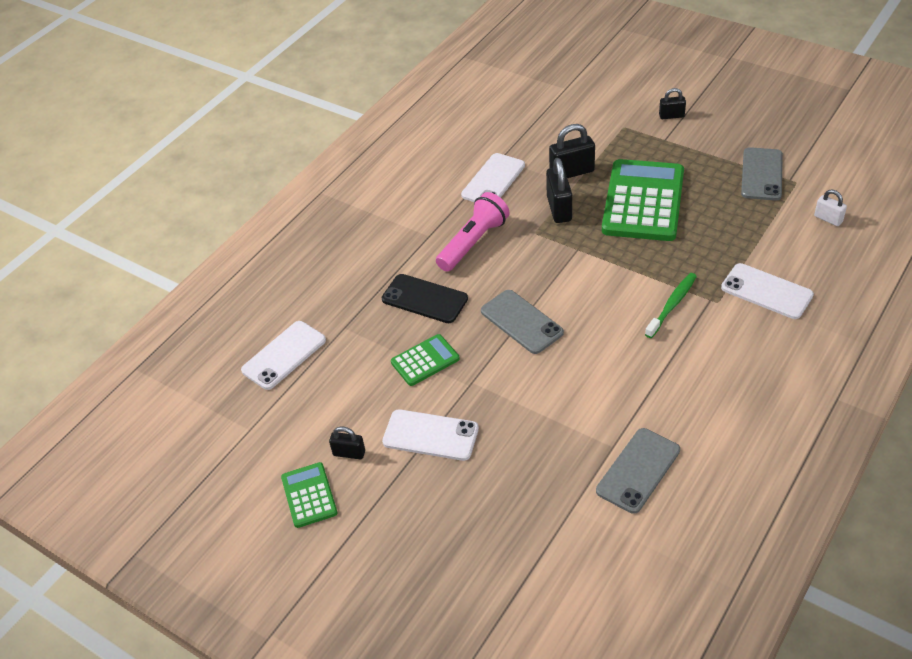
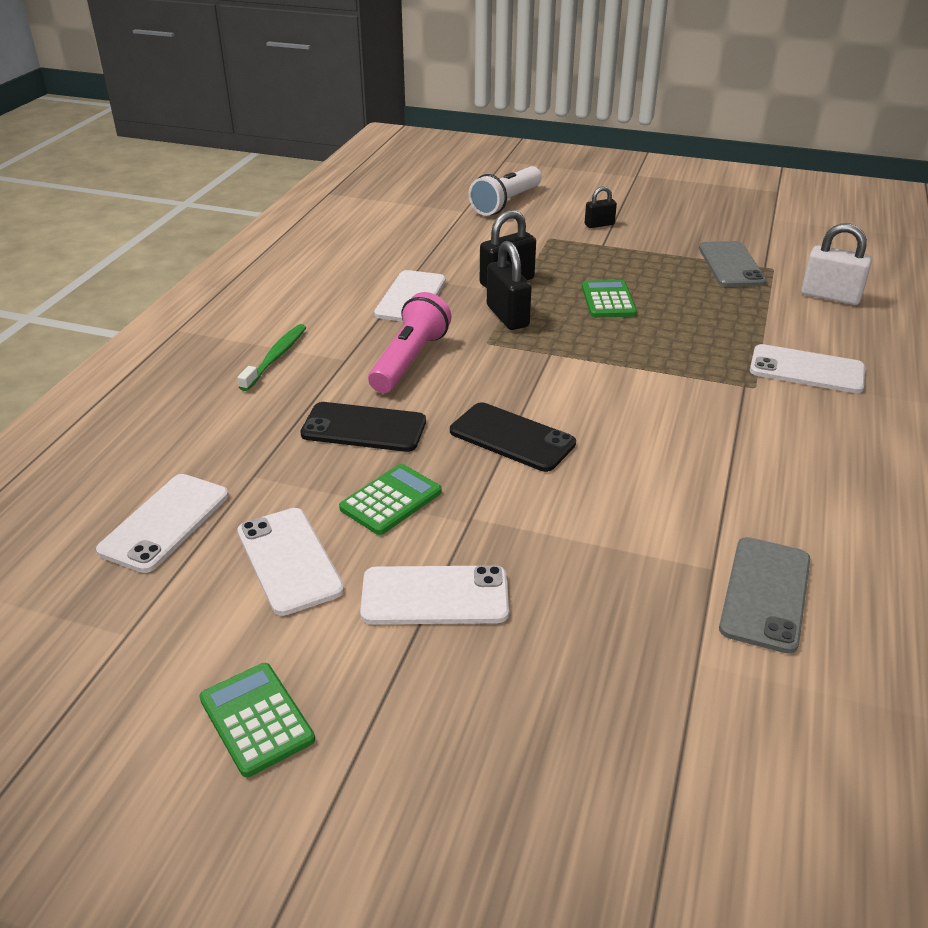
camera: 20 degrees left, 10 degrees down
black padlock [329,427,365,459] -> none
grey phone [481,290,564,354] -> black phone [450,402,576,472]
green calculator [602,159,684,241] -> green calculator [582,280,637,318], size x0.49
green toothbrush [645,273,697,338] -> green toothbrush moved to [237,324,306,391]
white padlock [814,190,847,226] -> white padlock [801,224,872,305], size x1.69
none -> white phone [237,508,344,616]
none -> white flashlight [469,166,542,216]

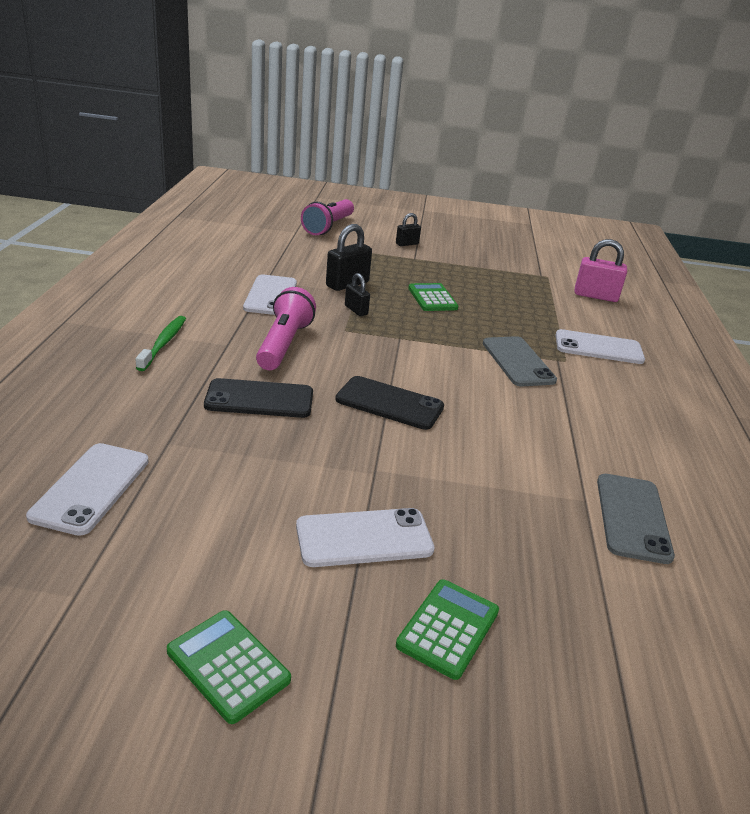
camera: 15 degrees left, 5 degrees down
white phone [237,508,344,616] -> none
green calculator [339,464,442,535] -> green calculator moved to [396,579,499,680]
white flashlight [469,166,542,216] -> pink flashlight [301,199,354,235]
black padlock [487,241,532,330] -> black padlock [345,273,370,316], size x0.59
grey phone [699,241,766,287] -> grey phone moved to [483,336,557,387]
white padlock [801,224,872,305] -> pink padlock [574,239,627,302]

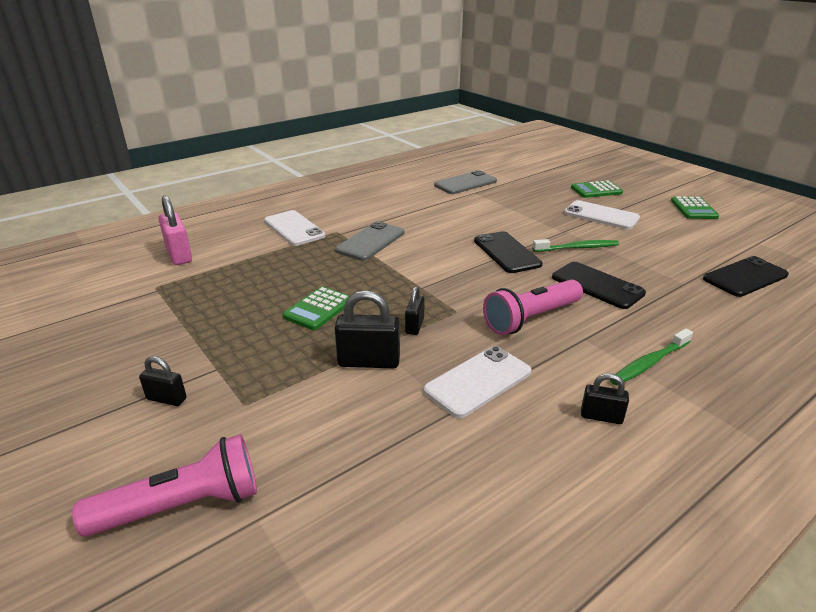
camera: 130 degrees left, 0 degrees up
white phone [26,443,149,536] -> black phone [703,256,789,297]
none -> green toothbrush [533,239,619,252]
none -> black padlock [581,373,629,424]

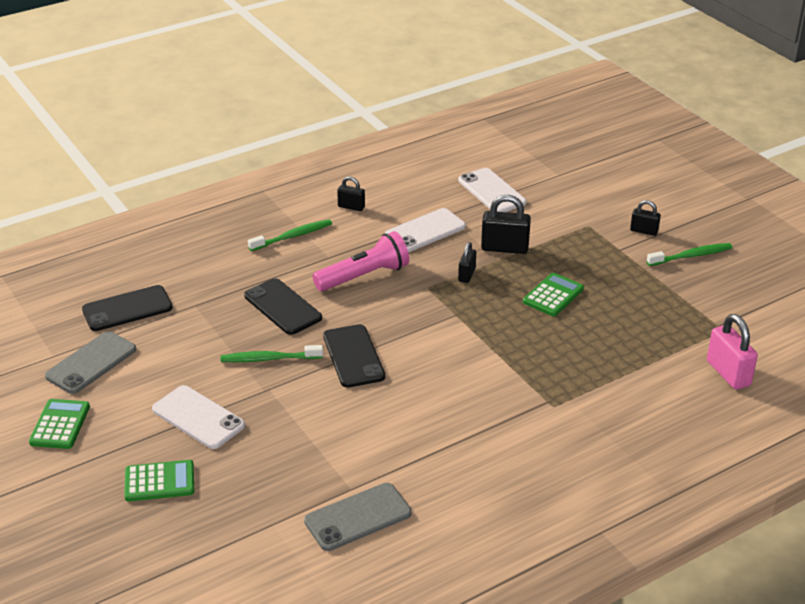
camera: 175 degrees left, 5 degrees up
pink flashlight [72,434,257,537] -> none
white phone [264,210,326,246] -> white phone moved to [458,168,526,212]
grey phone [335,221,404,261] -> grey phone moved to [45,331,136,394]
none -> green toothbrush [647,243,732,266]

